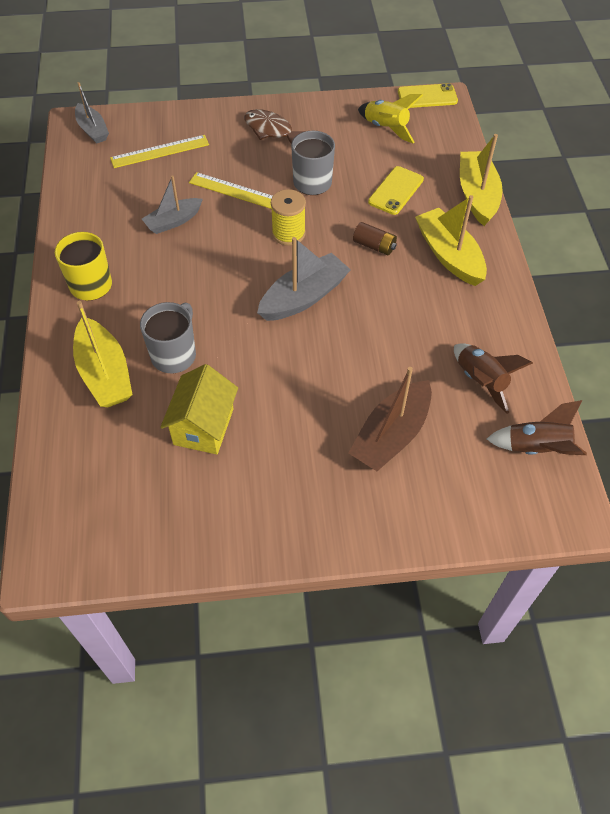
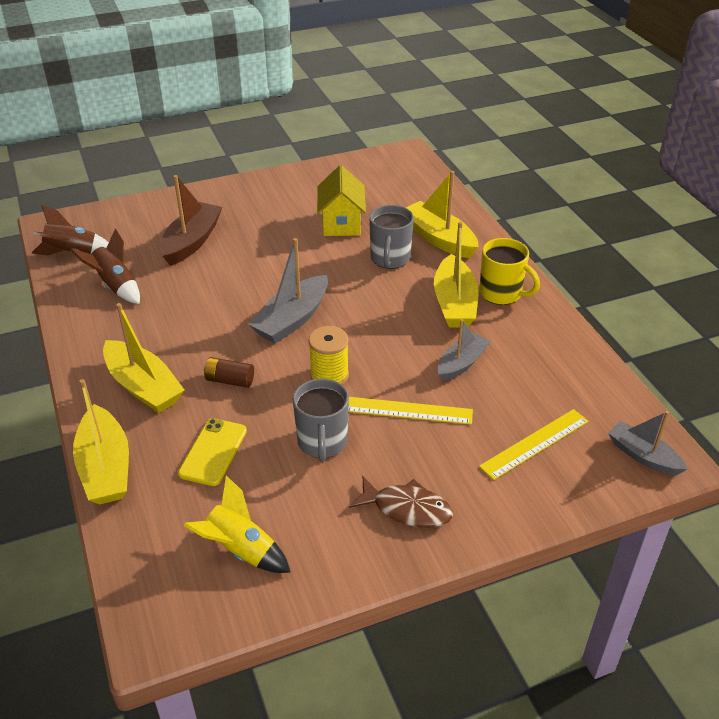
camera: 165 degrees right, 15 degrees down
yellow phone [398,83,458,108] -> none
none -> yellow boat [434,221,479,327]

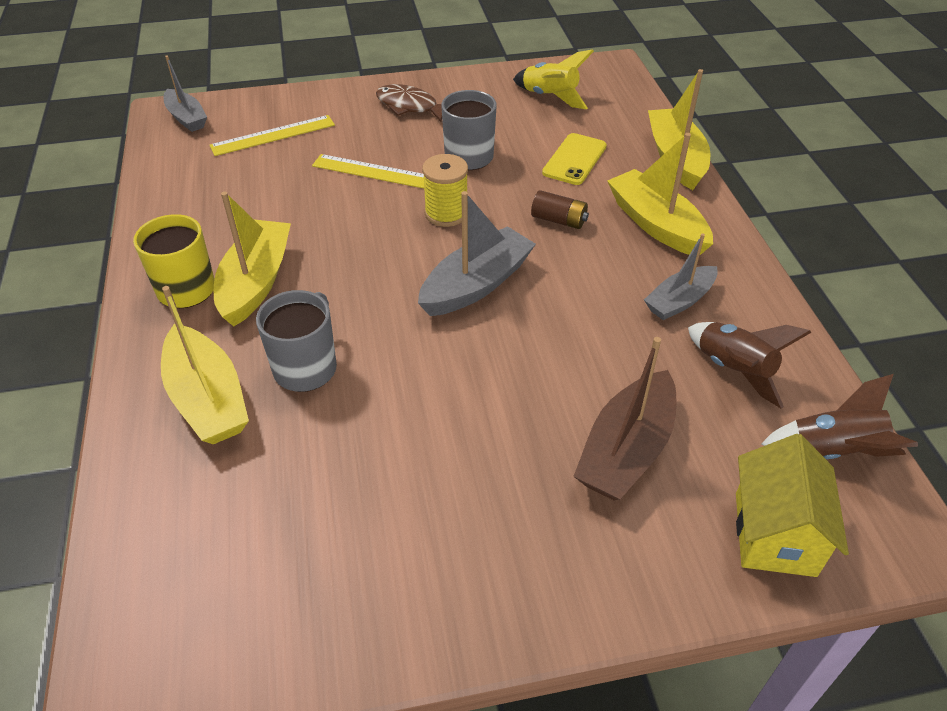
camera: 170 degrees left, 5 degrees up
yellow house [317,165,366,236] -> yellow house moved to [736,434,849,577]
grey boat [438,319,490,381] -> grey boat moved to [644,233,718,320]

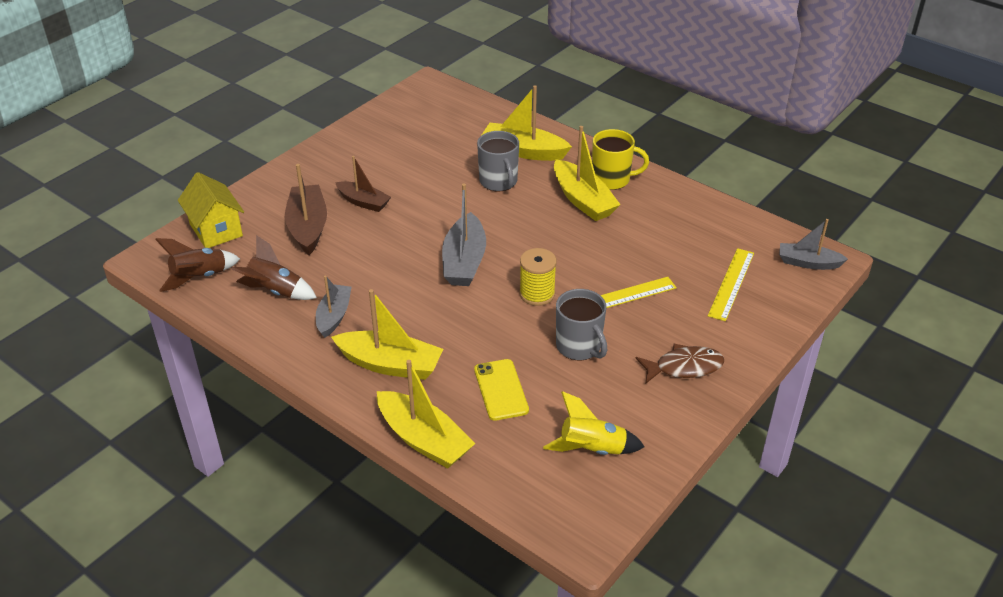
camera: 140 degrees right, 5 degrees down
brown battery [531,190,589,229] -> none
none -> brown boat [335,156,391,212]

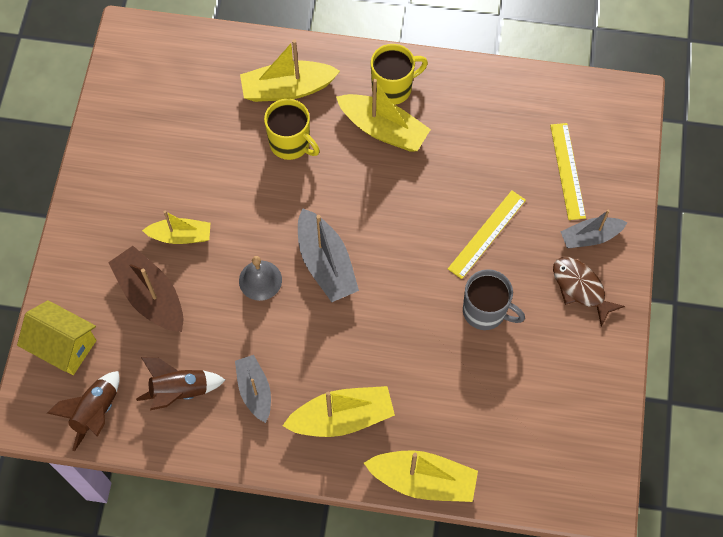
camera: 30 degrees left, 25 degrees up
brown boat [335,156,391,212] -> yellow boat [142,211,210,244]
yellow phone [474,359,529,421] -> none
grey mug [477,131,519,191] -> yellow mug [264,99,320,160]
yellow spool [519,248,557,306] -> none
yellow rocket [543,391,645,455] -> none
brown fish [635,344,724,383] -> brown fish turned 90 degrees counterclockwise [553,257,625,327]
grey boat [779,219,848,270] -> grey boat moved to [560,210,627,248]
none -> grey bell [239,256,282,301]

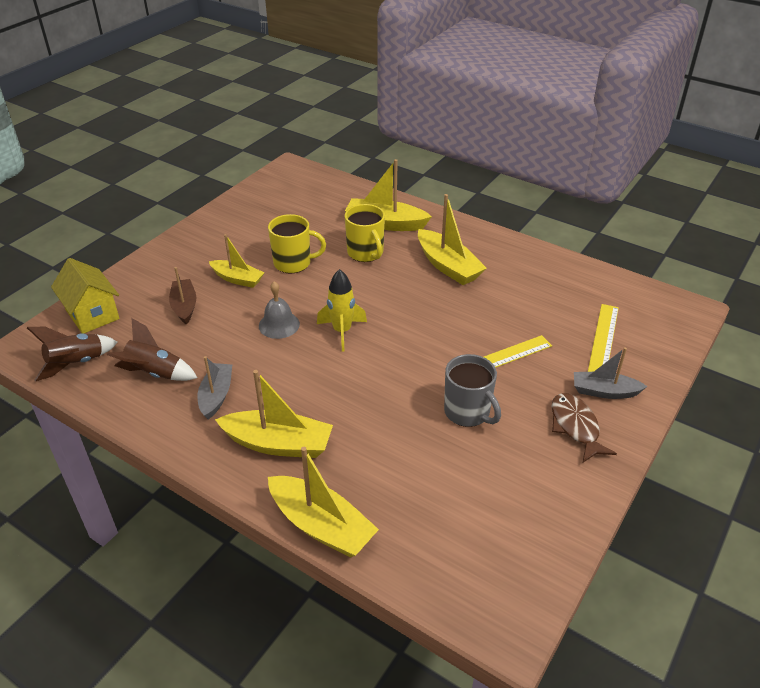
camera: 25 degrees right, 25 degrees down
brown boat [108,246,183,332] -> brown boat [169,267,196,325], size x0.65
grey boat [298,208,359,302] -> yellow rocket [317,269,367,351]
yellow mug [371,44,428,105] -> yellow mug moved to [268,214,326,274]

